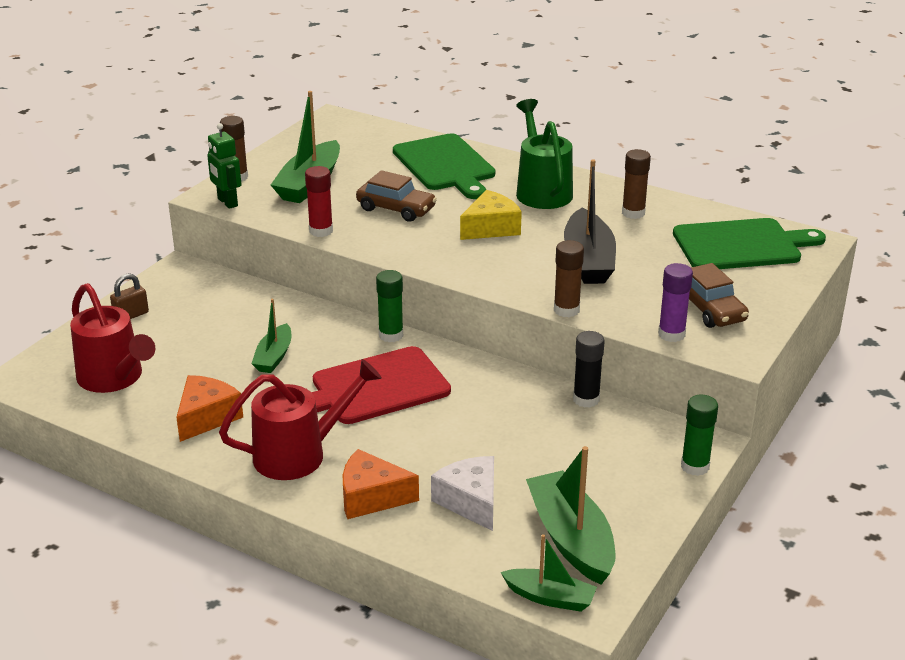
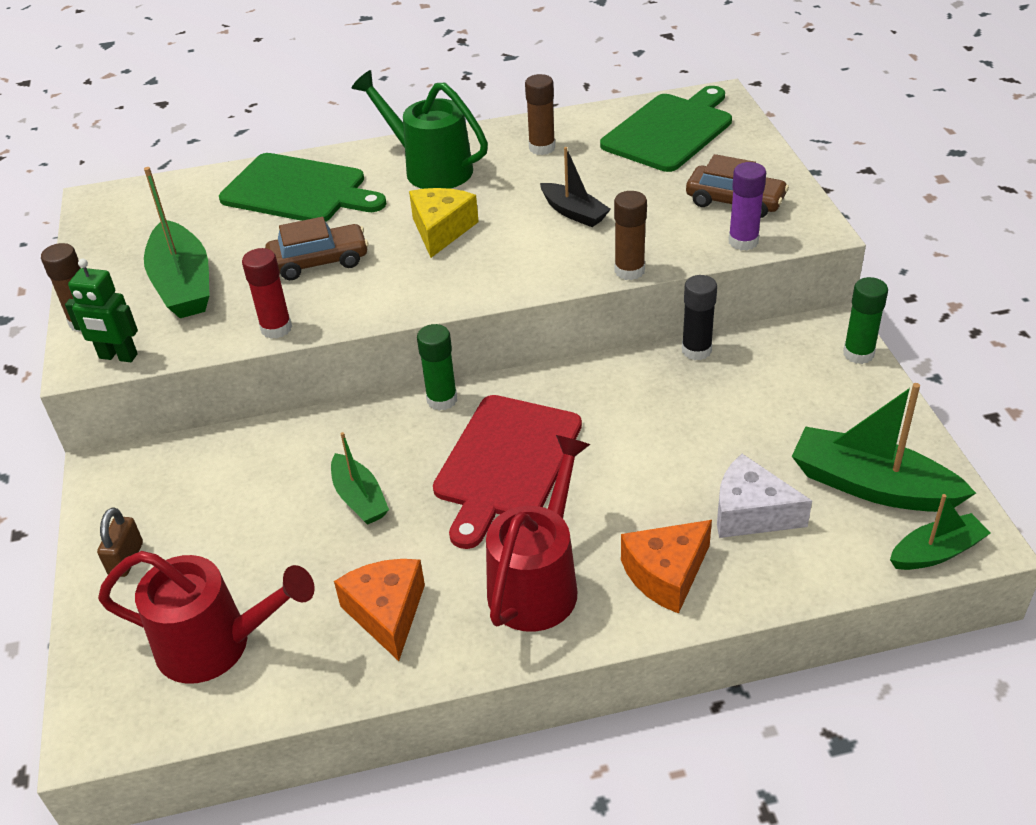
camera: 40 degrees left, 10 degrees up
black boat [564,159,616,284] -> black boat [540,147,611,227], size x0.59

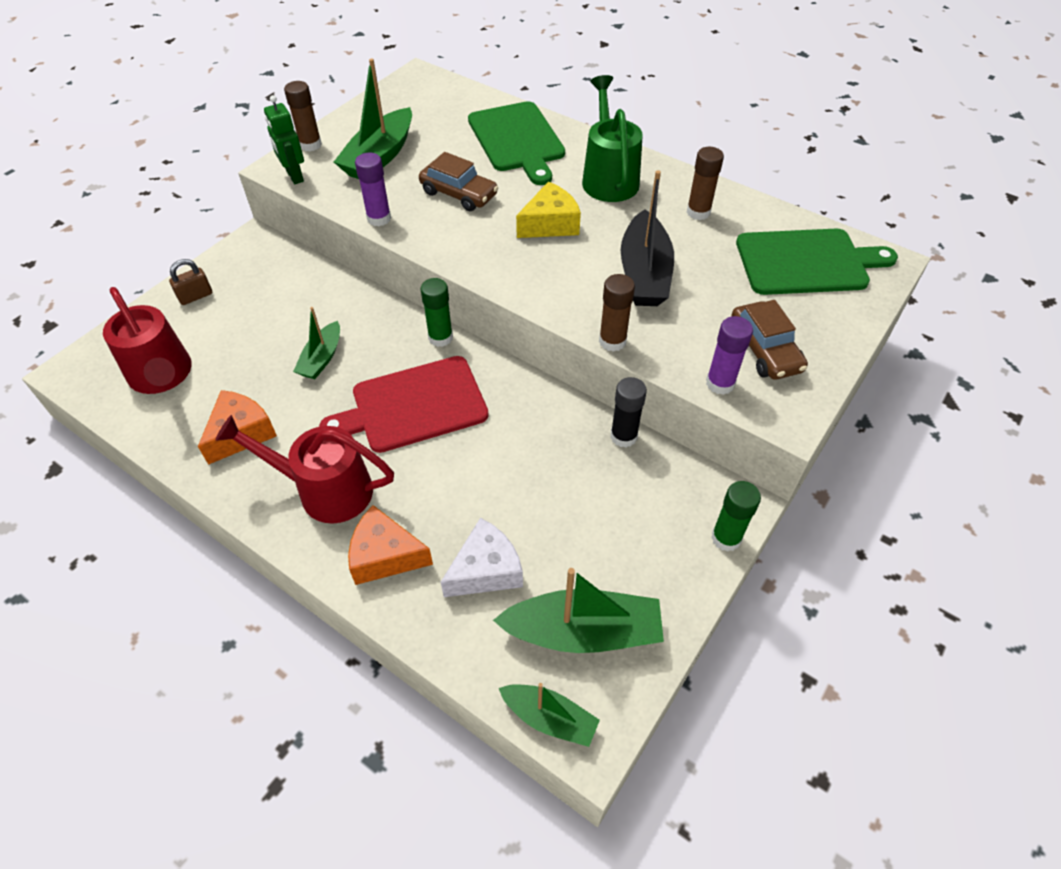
camera: 45 degrees right, 10 degrees up
red glue stick [242,248,292,339] -> purple glue stick [355,153,391,226]
red watering can [486,435,590,632] -> red watering can turned 150 degrees counterclockwise [215,415,394,523]
black boat [540,147,611,227] -> black boat [621,170,674,306], size x1.69
white cheese [717,454,812,538] -> white cheese turned 75 degrees clockwise [441,518,523,597]
green boat [792,383,976,512] -> green boat turned 105 degrees clockwise [493,568,664,653]

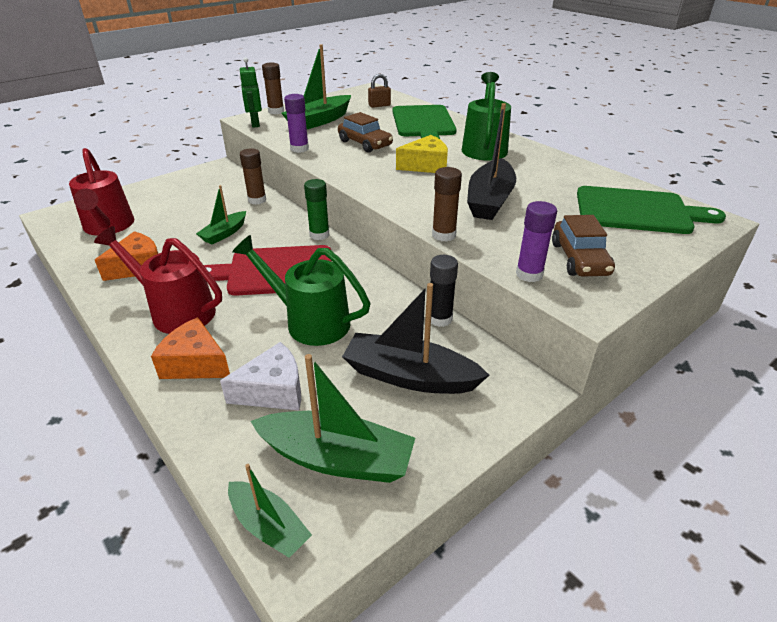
camera: 15 degrees right, 15 degrees down
brown padlock [169,259,212,305] -> brown padlock moved to [368,74,391,108]
brown glue stick [687,147,724,220] -> brown glue stick moved to [240,148,266,205]
green glue stick [711,481,761,552] -> none
none -> green watering can [232,235,370,346]
none -> black boat [342,283,489,394]

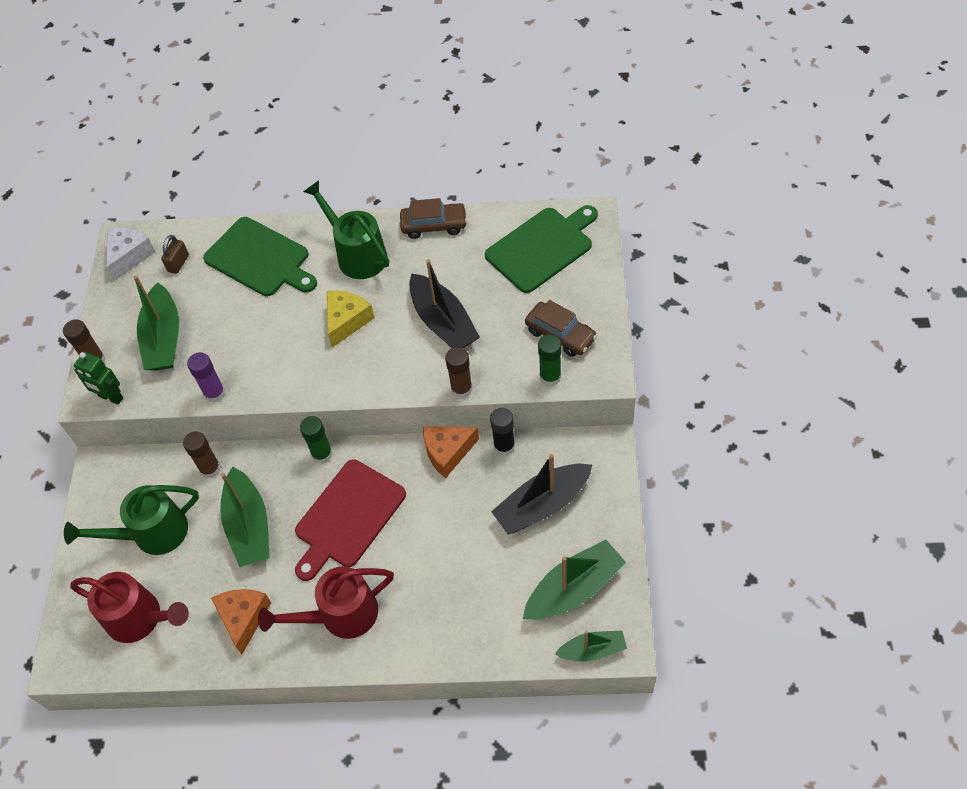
camera: 45 degrees left, 20 degrees up
orange cheese [151,317,230,379] -> orange cheese moved to [423,427,479,478]
green boat [196,185,246,244] -> green boat [220,466,270,567], size x1.69
white cheese [220,342,301,411] -> white cheese moved to [106,227,155,281]
green watering can [232,235,370,346] -> green watering can moved to [64,485,199,555]
brown car [338,112,393,153] -> brown car moved to [400,198,467,239]
purple glue stick [516,201,557,282] -> green glue stick [538,334,561,386]

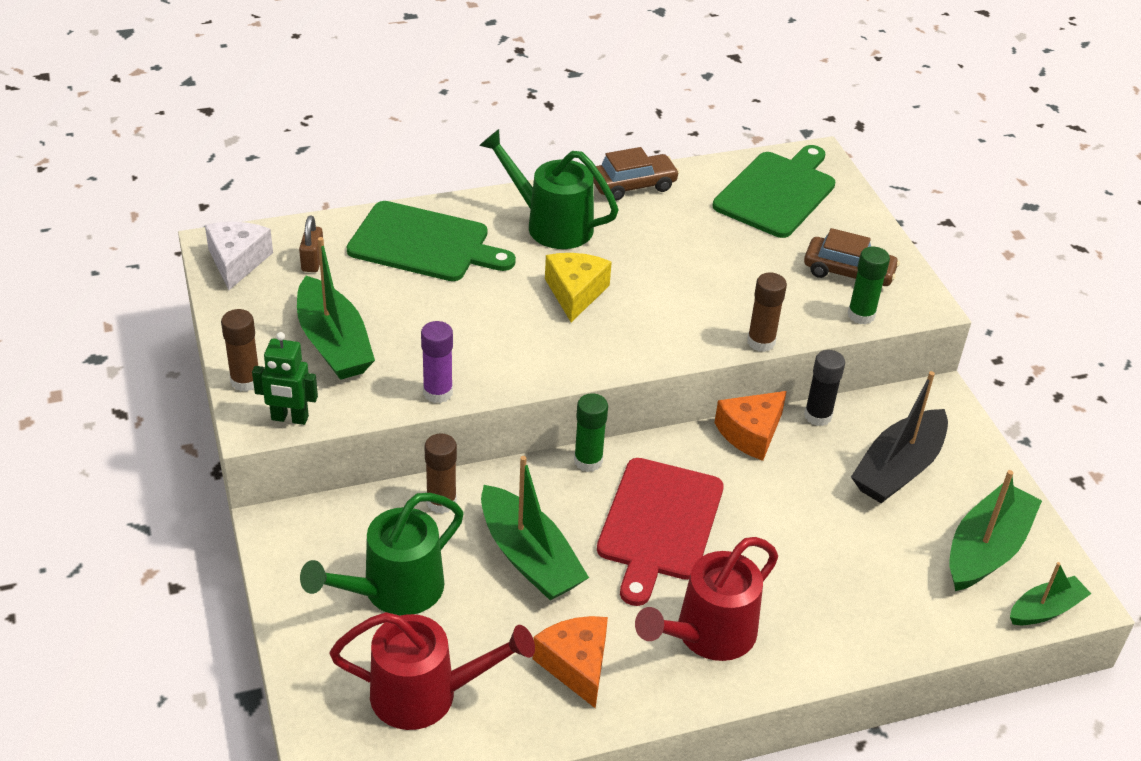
camera: 25 degrees left, 15 degrees down
black boat [409,259,480,348] -> none

